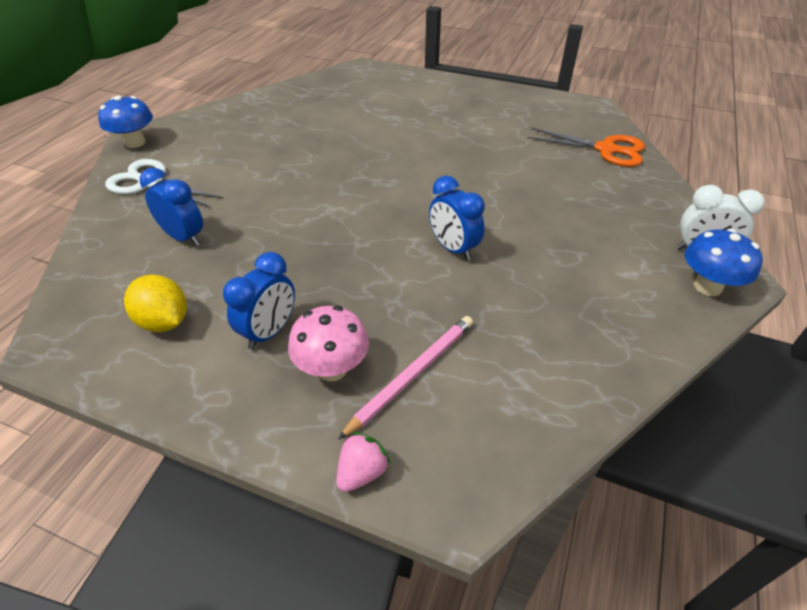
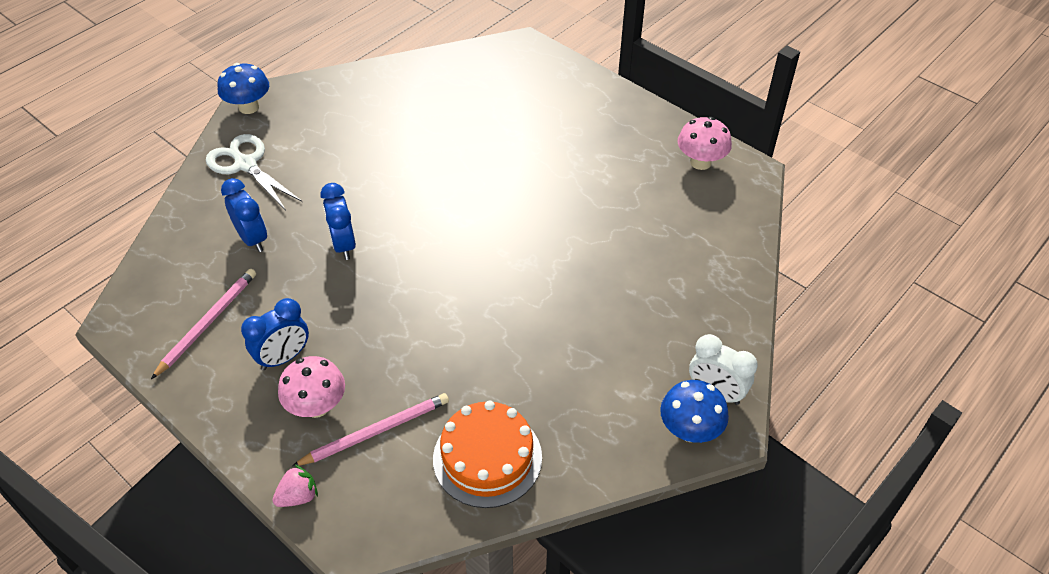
camera: 20 degrees right, 5 degrees up
yellow lemon [124,275,187,332] -> pink pencil [151,269,256,379]
blue clock [429,176,485,261] -> blue clock moved to [320,183,356,260]
orange scissors [527,128,645,167] -> none
none -> orange cake [433,400,542,508]
none -> pink mushroom [678,117,732,170]

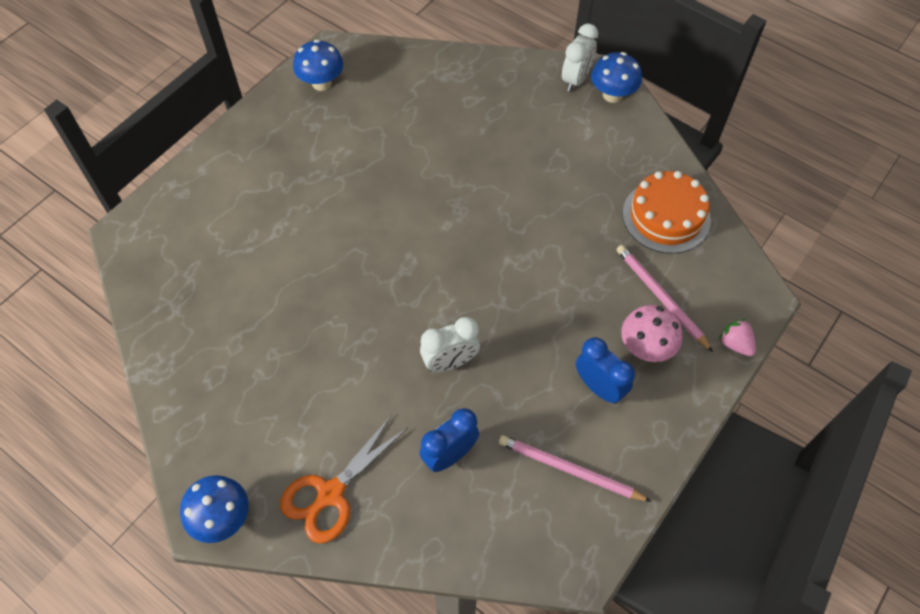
camera: 95 degrees left, 10 degrees up
white scissors [206,134,302,210] -> orange scissors [280,415,407,544]
blue clock [320,183,356,260] -> white clock [420,317,480,372]
pink mushroom [678,117,732,170] -> blue mushroom [293,40,343,91]

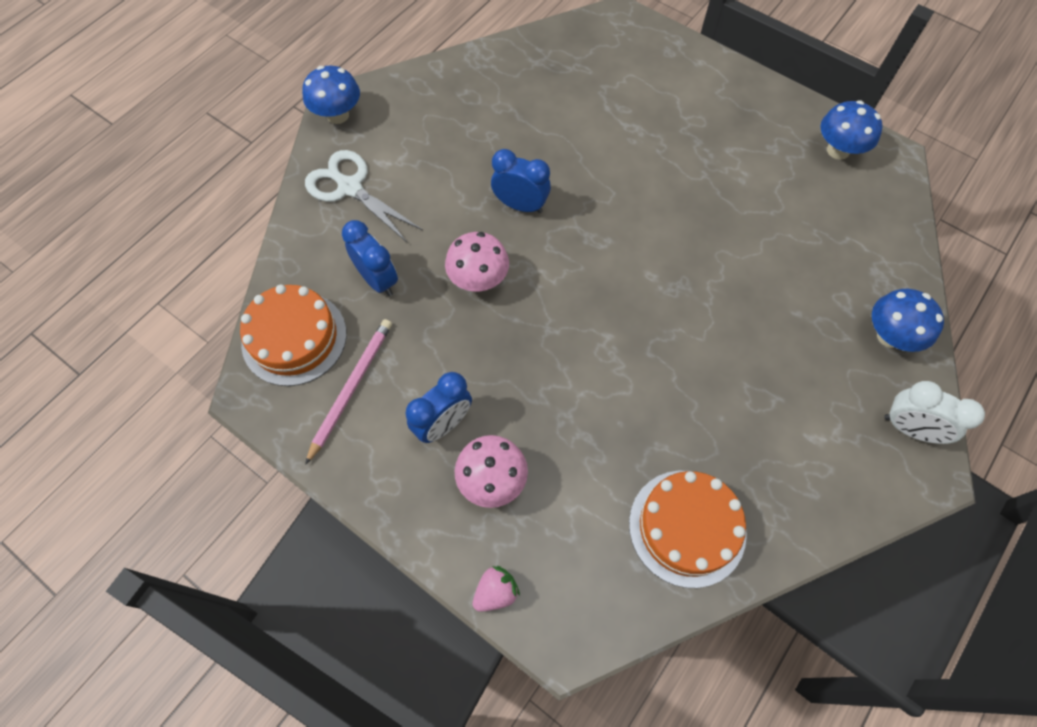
camera: 90 degrees right, 5 degrees up
orange scissors [280,415,407,544] -> white scissors [305,150,423,242]
white clock [420,317,480,372] -> pink mushroom [445,232,509,291]
blue mushroom [591,52,642,103] -> blue mushroom moved to [872,289,944,352]
pink pencil [616,245,713,352] -> none
none -> orange cake [240,285,347,386]
none -> blue clock [491,149,551,213]

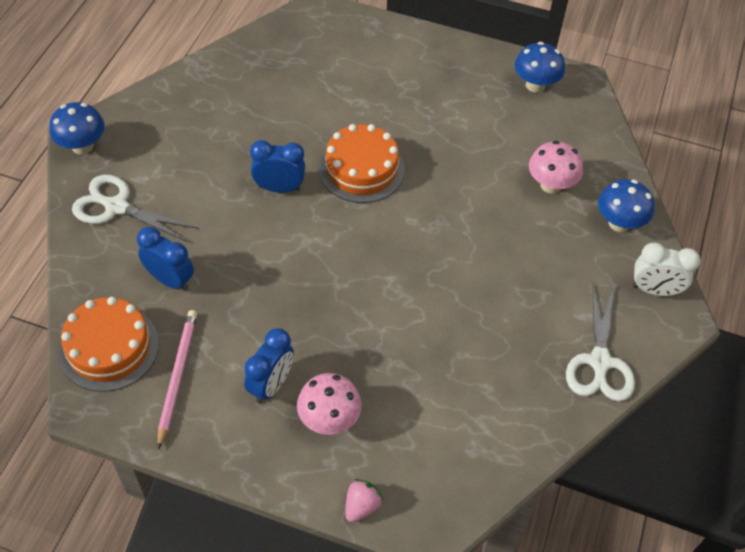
camera: 20 degrees left, 10 degrees down
pink mushroom [445,232,509,291] -> pink mushroom moved to [529,141,583,194]
orange cake [629,471,747,588] -> orange cake moved to [319,124,405,203]
none -> white scissors [566,283,635,401]

